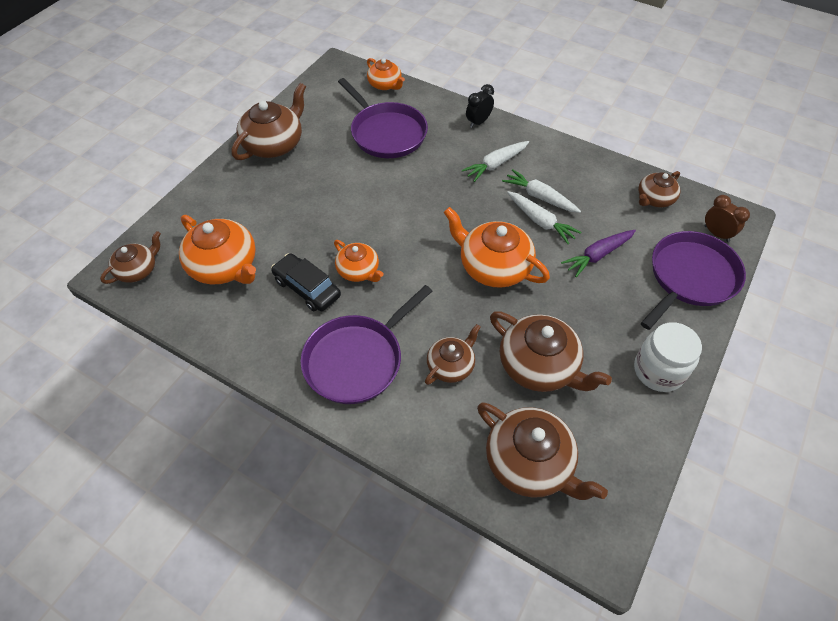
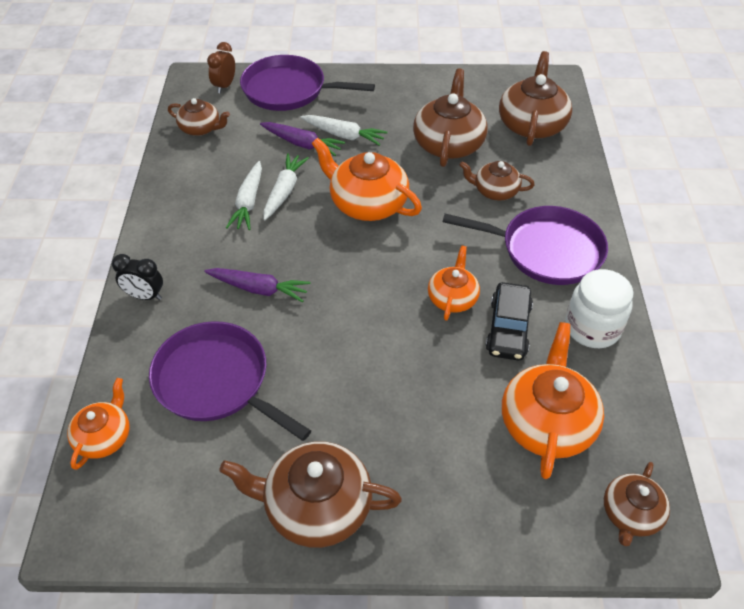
camera: 120 degrees left, 5 degrees down
brown teapot [100,231,161,284] -> brown teapot turned 75 degrees counterclockwise [604,462,670,546]
purple pan [338,78,428,158] -> purple pan turned 75 degrees counterclockwise [149,321,311,441]
orange teapot [443,207,550,288] -> orange teapot turned 120 degrees clockwise [312,138,422,221]
white carrot [462,141,529,182] -> white carrot moved to [301,115,388,146]
white jar [634,322,702,392] -> white jar moved to [565,269,634,348]
none -> purple carrot [204,268,310,302]

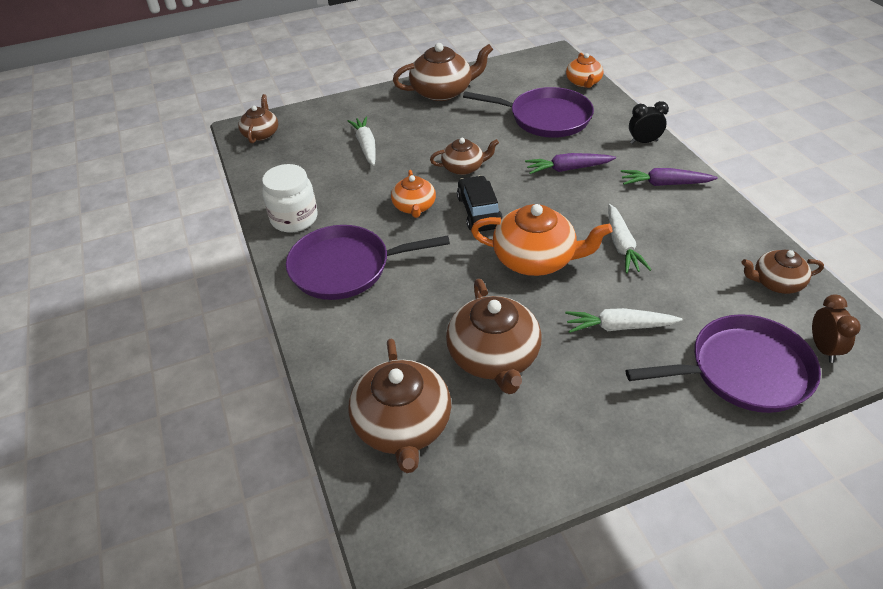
camera: 160 degrees right, 5 degrees down
white carrot [226,161,262,230] -> white carrot moved to [347,116,376,166]
purple carrot [260,122,345,156] -> purple carrot moved to [621,168,718,186]
brown teapot [460,161,535,201] -> brown teapot moved to [430,138,499,175]
black car [486,282,533,360] -> black car moved to [457,175,503,232]
orange teapot [502,322,604,479] -> none

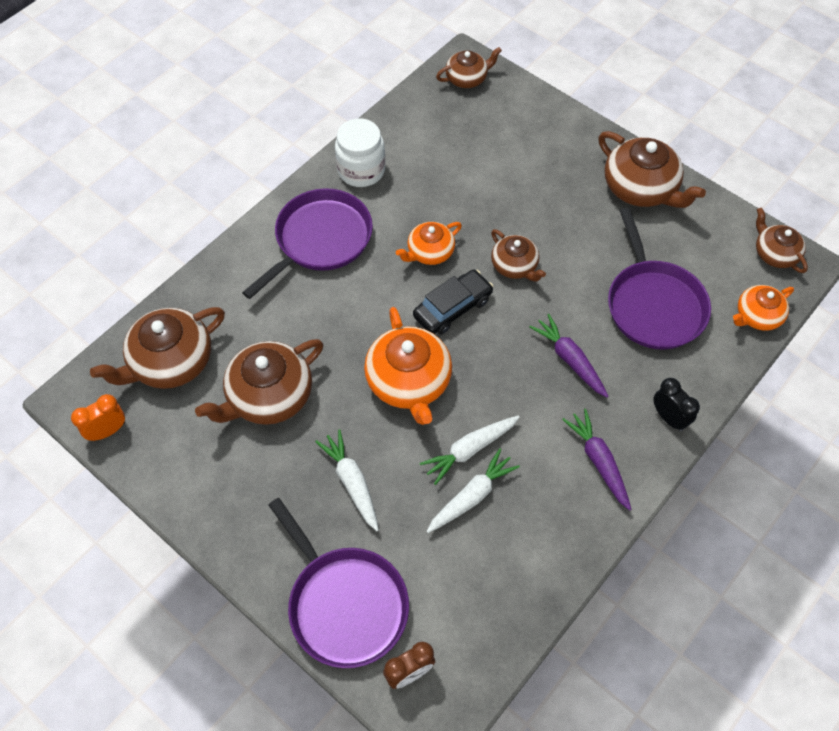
camera: 60 degrees right, 15 degrees up
purple pan [286,225,450,300] -> purple pan turned 75 degrees clockwise [242,188,373,299]
white carrot [347,116,376,166] -> white carrot moved to [426,448,520,533]
brown teapot [741,250,824,294] -> brown teapot moved to [756,207,808,273]
none -> orange clock [71,394,125,441]

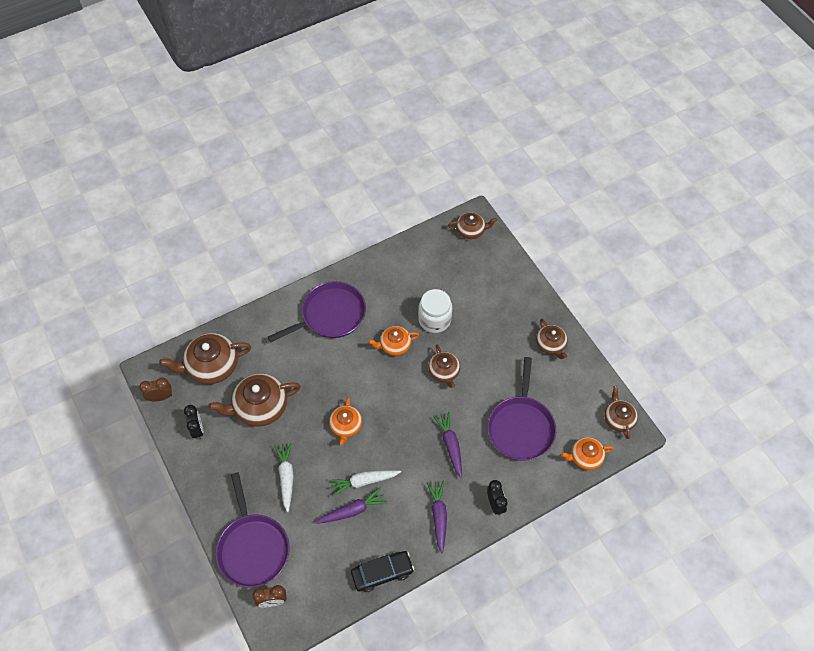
camera: 20 degrees right, 0 degrees up
orange clock [71,394,125,441] -> brown clock [139,377,172,401]
white jar [335,118,385,187] -> white jar moved to [418,289,452,333]
orange teapot [364,307,452,425] -> orange teapot [329,397,362,445], size x0.59
black car [413,269,493,335] -> black car moved to [351,551,414,592]
white carrot [426,448,520,533] -> purple carrot [316,487,388,524]
brown teapot [598,131,706,208] -> brown teapot [536,319,568,359], size x0.59
none -> black clock [184,405,204,440]

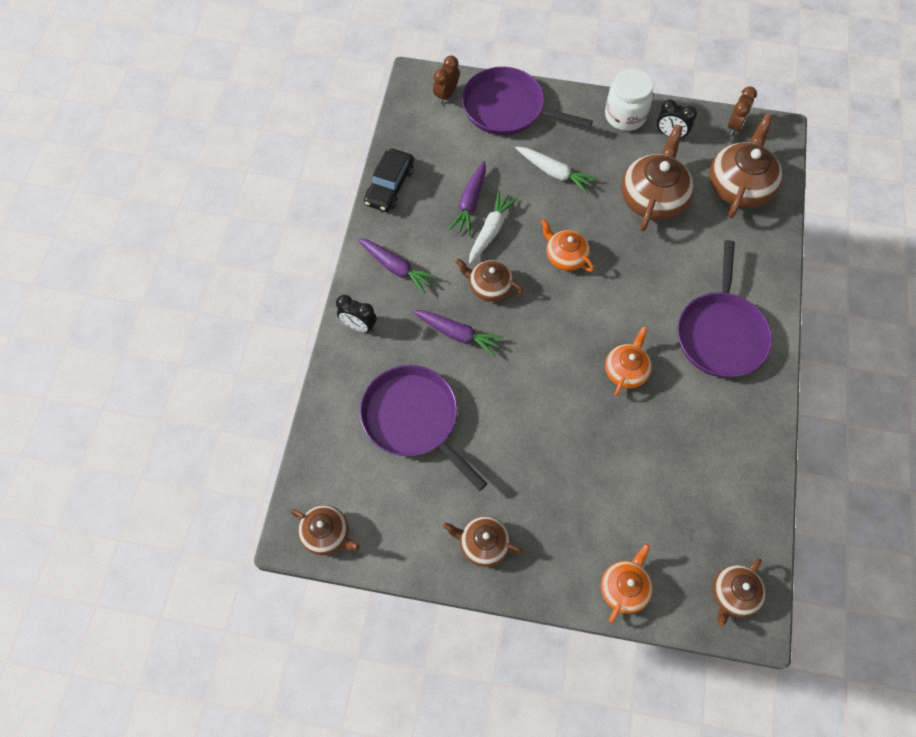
camera: 130 degrees right, 5 degrees up
white jar [418,289,452,333] -> white jar moved to [605,69,653,131]
brown teapot [428,344,460,388] -> brown teapot moved to [455,259,524,302]
orange teapot [561,437,614,470] -> orange teapot moved to [601,543,653,623]

